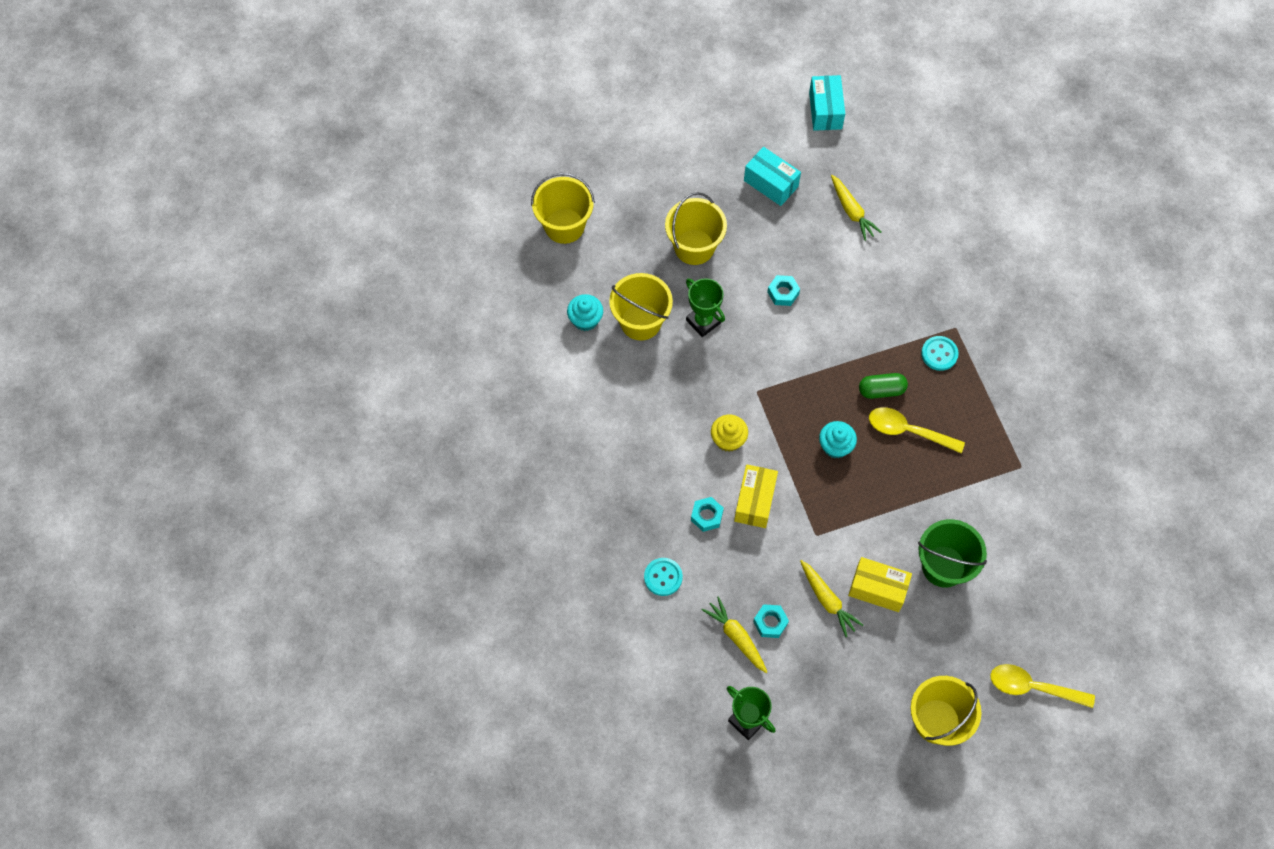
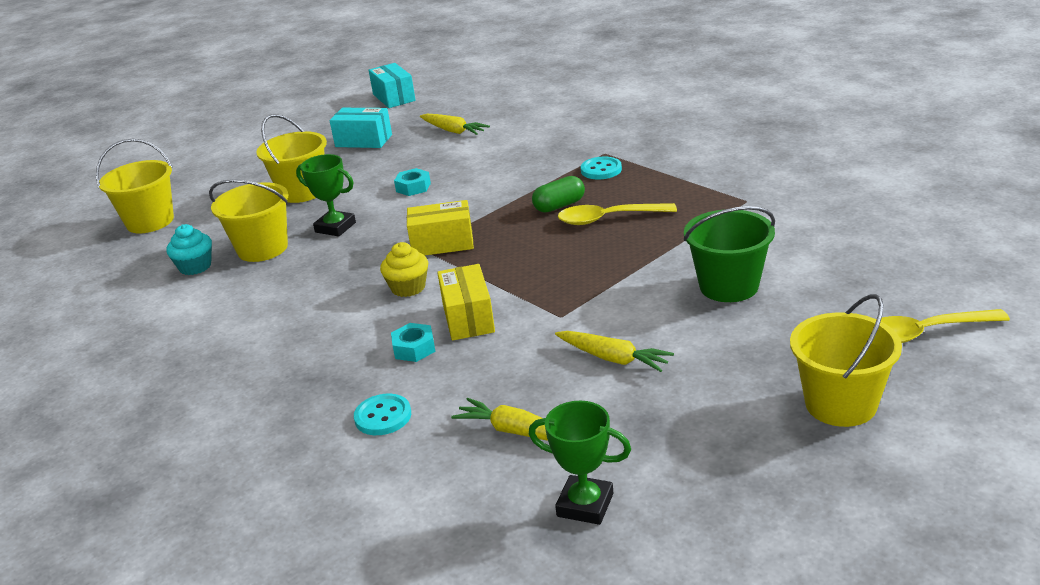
camera: 20 degrees left, 35 degrees down
turquoise nut [753,604,789,638] -> none
turquoise cupcake [819,421,857,458] -> none
yellow box [848,557,912,612] -> yellow box moved to [407,200,474,255]

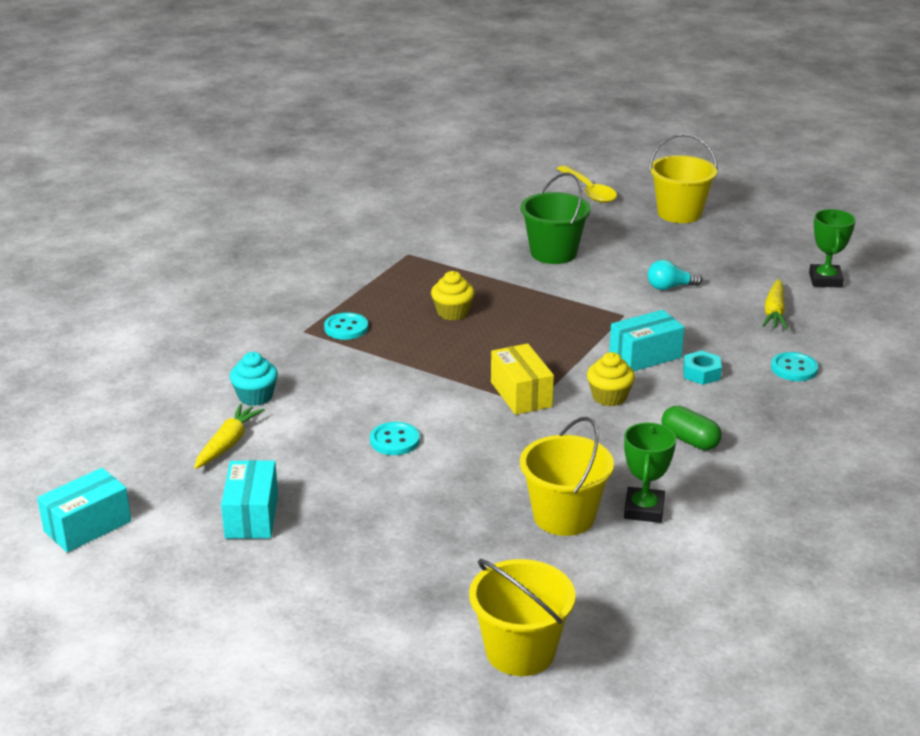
camera: 110 degrees left, 0 degrees up
turquoise cupcake [166,224,212,275] -> turquoise cupcake moved to [230,352,278,406]
yellow bucket [256,114,327,203] -> none
green trophy [296,154,356,236] -> green trophy moved to [624,423,676,523]
turquoise nut [394,168,431,196] -> turquoise button [370,422,420,455]
yellow box [437,264,495,341] -> turquoise box [609,310,685,371]
green capsule [532,176,585,213] -> green capsule moved to [661,406,722,450]
yellow carrot [555,331,674,372] -> turquoise light bulb [648,260,702,290]
yellow spoon [558,203,677,225] -> yellow cupcake [431,271,475,321]

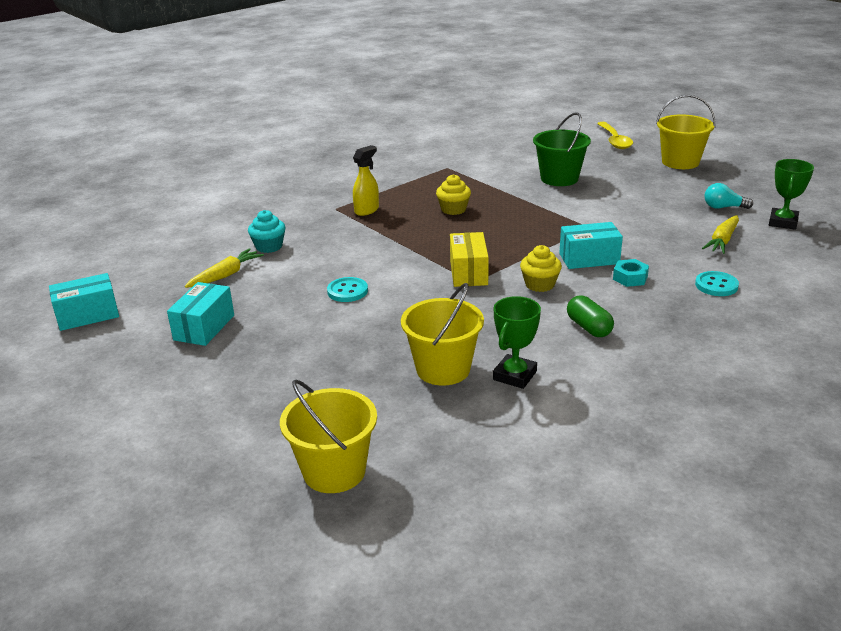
camera: 20 degrees right, 0 degrees up
turquoise button [324,313,368,340] -> yellow spray bottle [353,145,379,216]
turquoise light bulb [648,260,702,290] -> turquoise light bulb moved to [705,183,753,209]

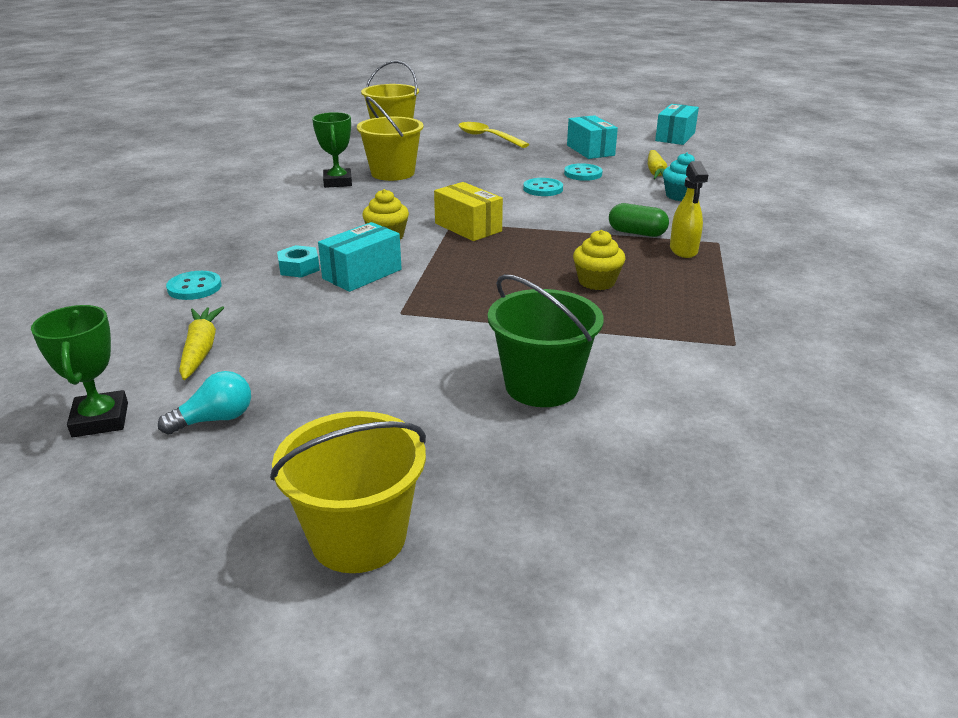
camera: 140 degrees right, 0 degrees up
green capsule [567,295,614,337] -> green capsule moved to [609,203,669,237]
yellow spoon [597,122,633,149] -> yellow spoon moved to [458,122,529,148]
none -> turquoise button [564,163,602,181]

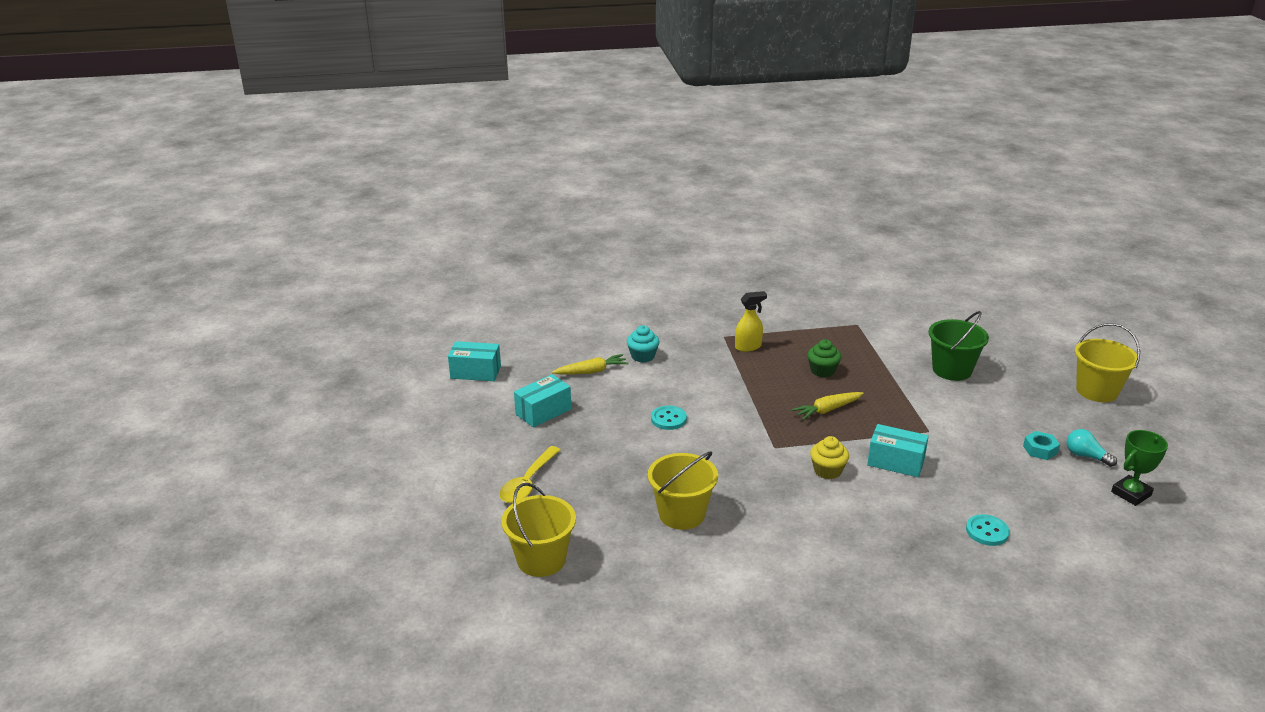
camera: 110 degrees left, 0 degrees up
yellow carrot [179,306,224,380] -> yellow carrot moved to [791,392,864,420]
turquoise nut [277,245,320,278] -> turquoise nut moved to [1023,431,1060,460]
green trophy [312,112,352,188] -> none
yellow box [434,182,503,241] -> none
turquoise button [564,163,602,181] -> none
yellow cupcake [573,230,626,290] -> green cupcake [807,339,841,377]
green capsule [609,203,669,237] -> none

